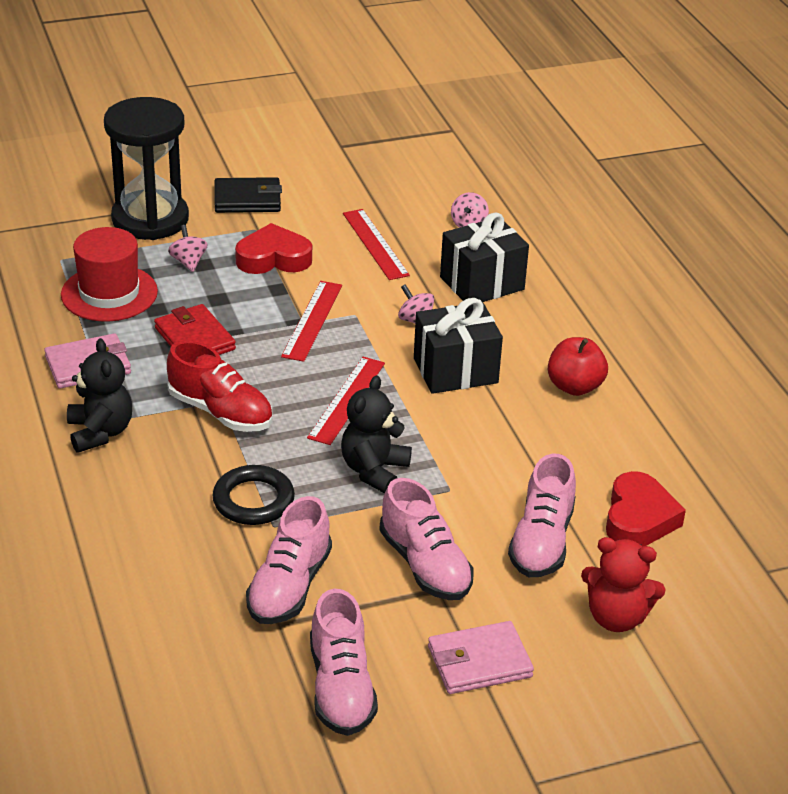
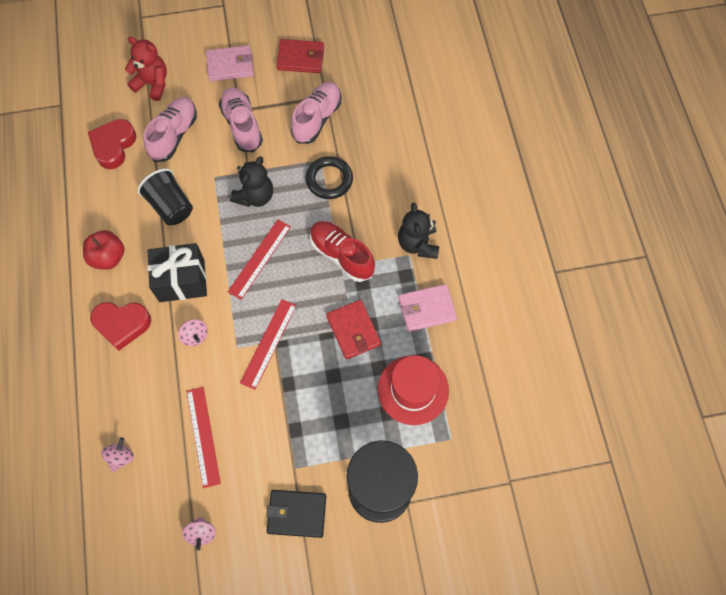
camera: 170 degrees left, 30 degrees up
pink spinning top [168,225,207,272] -> pink spinning top moved to [182,517,216,551]
red heart [235,223,312,274] -> red heart moved to [90,302,151,351]
pink shoe [310,589,378,736] -> red wallet [276,39,324,73]
black gift [440,213,529,302] -> none
none -> black cup [138,169,193,225]

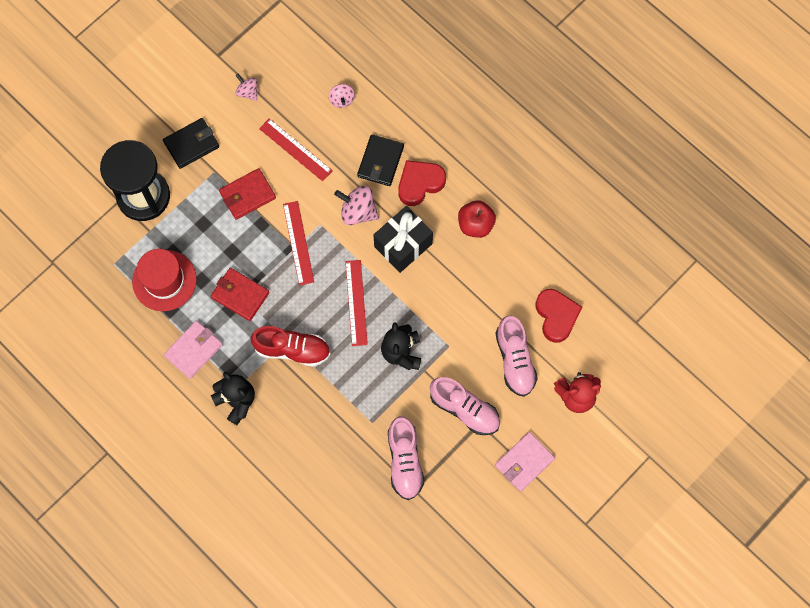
camera: 145 degrees right, 5 degrees up
black cup [138,169,193,225] -> none
pink spinning top [178,319,208,346] -> pink spinning top [334,186,379,225], size x1.63
red wallet [276,39,324,73] -> red wallet moved to [219,168,276,220]
black ring [306,156,353,199] -> none
none -> black wallet [357,134,404,186]

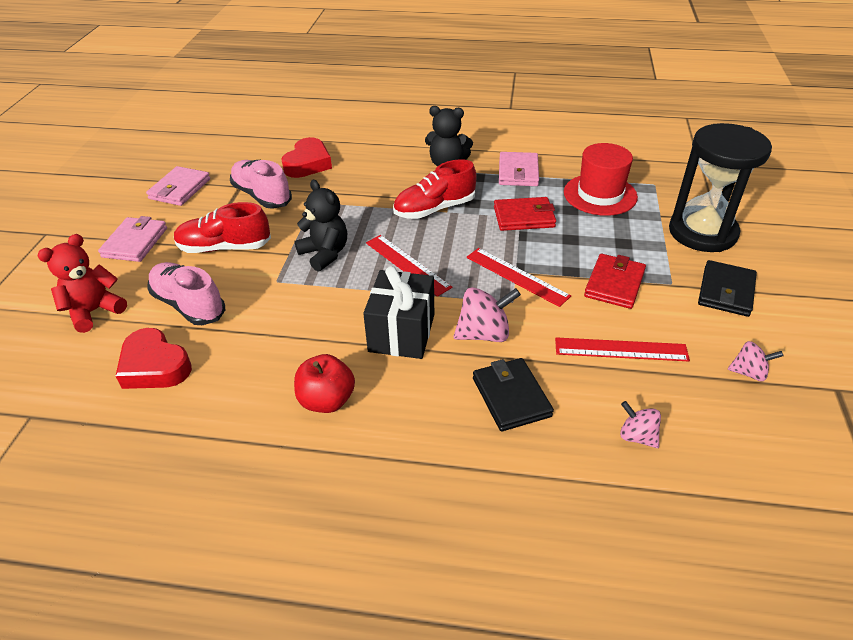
camera: 145 degrees right, 30 degrees down
red heart [398,160,446,206] -> red heart moved to [282,137,332,178]
pink shoe [430,377,500,435] -> red shoe [174,202,271,253]
none -> pink wallet [146,166,210,206]

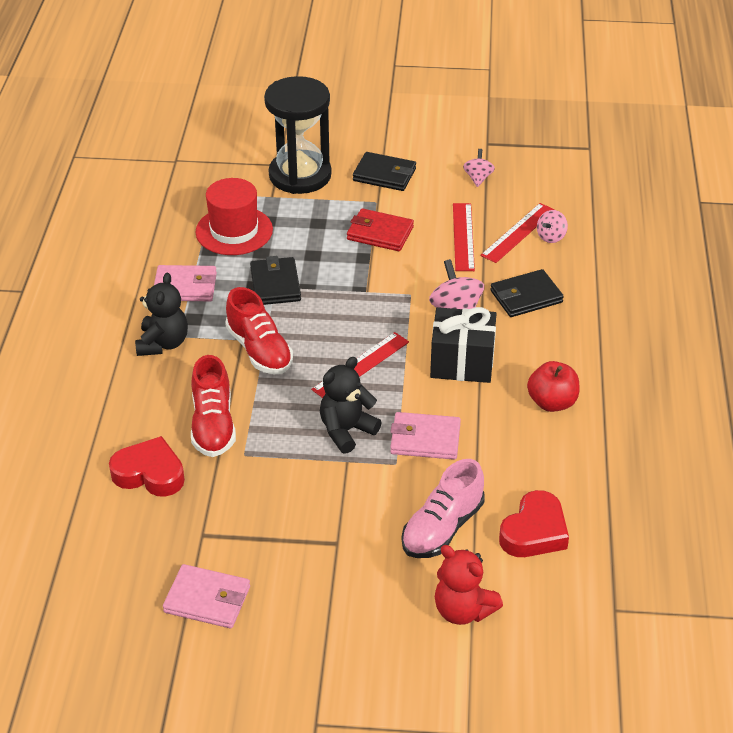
camera: 95 degrees left, 0 degrees up
pink wallet [98,216,167,262] -> pink wallet moved to [390,412,461,460]
red shoe [174,202,271,253] -> red shoe moved to [191,355,236,457]
pink shoe [230,160,292,209] -> none
red ruler [466,248,571,307] -> red ruler moved to [480,203,555,263]
red wallet [494,197,556,231] -> black wallet [250,256,301,305]

